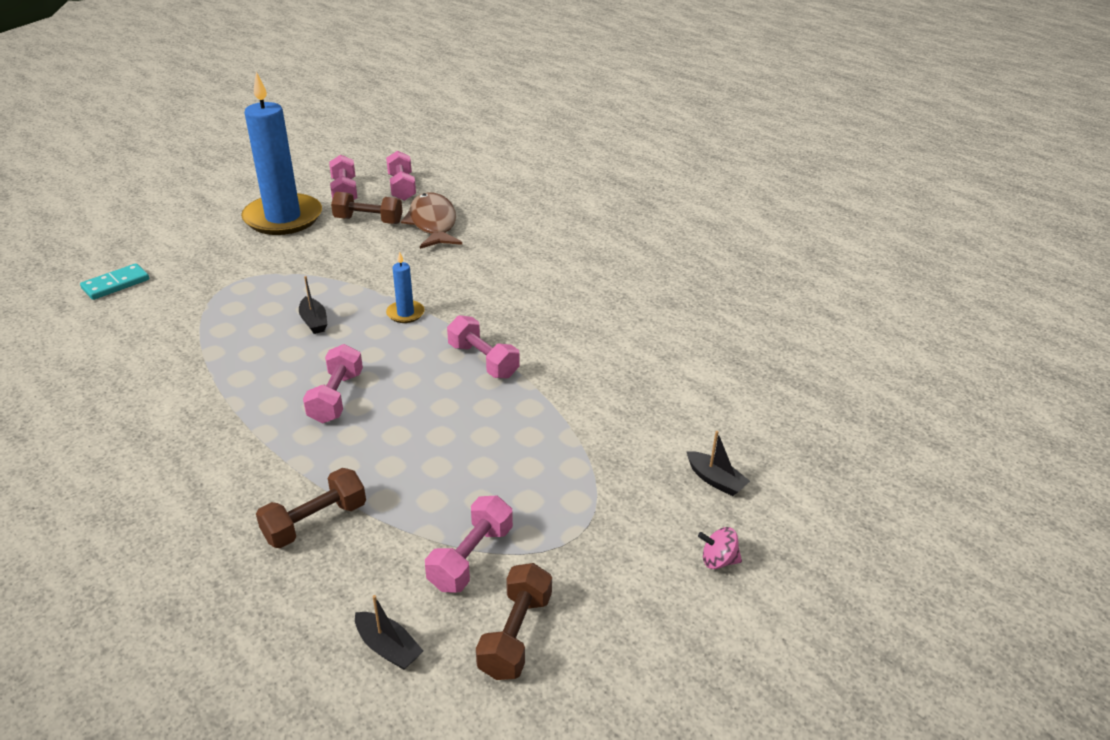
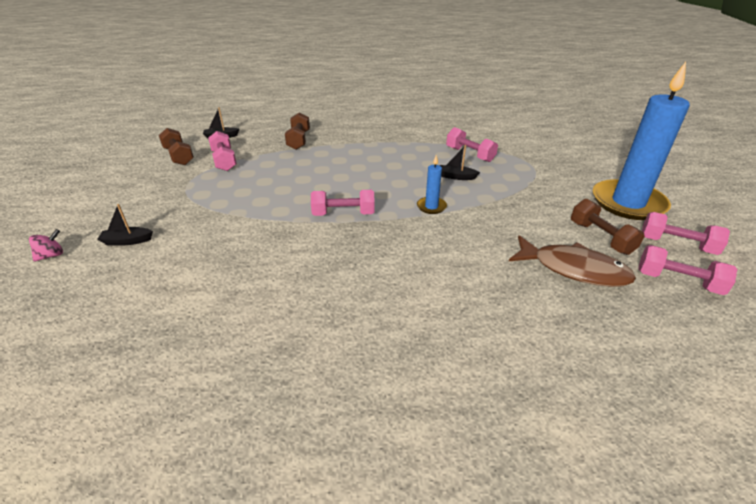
camera: 130 degrees right, 0 degrees up
turquoise domino [80,263,149,300] -> none
pink dumbbell [303,344,363,423] -> pink dumbbell moved to [446,127,498,162]
brown dumbbell [331,192,403,224] -> brown dumbbell turned 75 degrees counterclockwise [571,199,645,255]
pink spinning top [698,527,742,569] -> pink spinning top moved to [29,229,63,262]

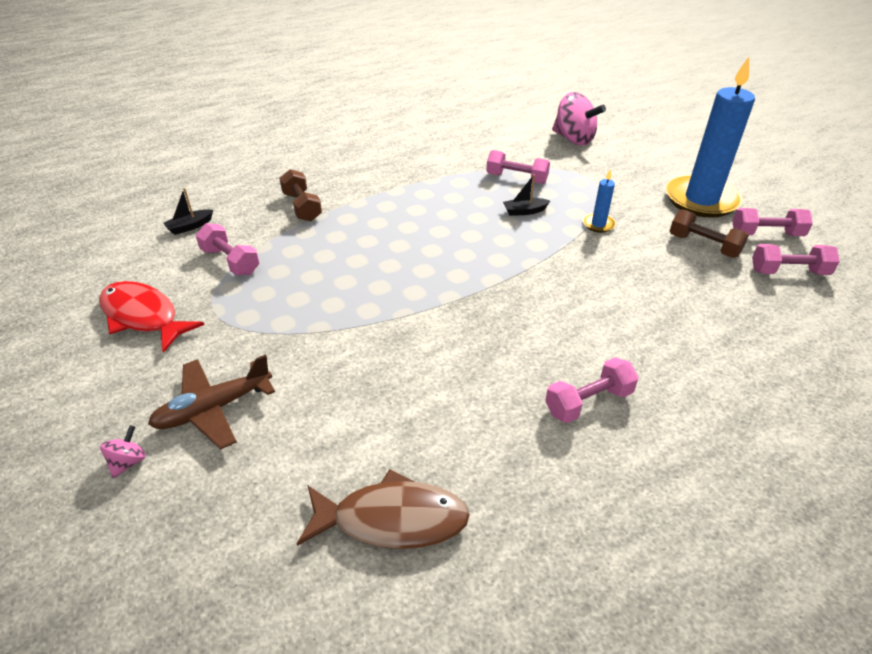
camera: 25 degrees left, 5 degrees up
black boat [97,204,153,246] -> brown plane [148,354,275,450]
brown dumbbell [159,128,194,165] -> none
pink dumbbell [311,190,375,216] -> pink dumbbell moved to [545,357,639,423]
blue candle [417,155,447,214] -> blue candle moved to [583,170,616,233]
brown fish [509,235,636,287] -> brown fish moved to [297,469,470,549]
none -> red fish [99,281,205,353]
none -> pink spinning top [552,92,606,145]

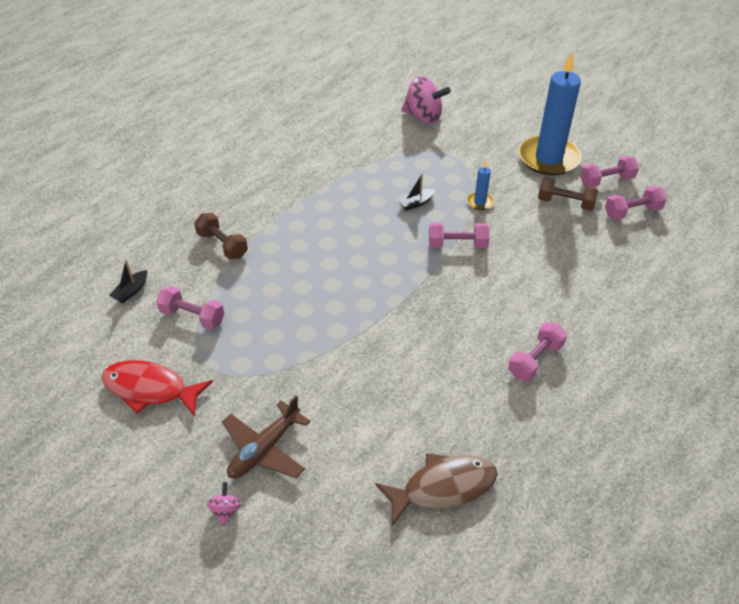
camera: 20 degrees left, 5 degrees up
pink dumbbell [486,150,550,184] -> pink dumbbell moved to [429,223,490,249]

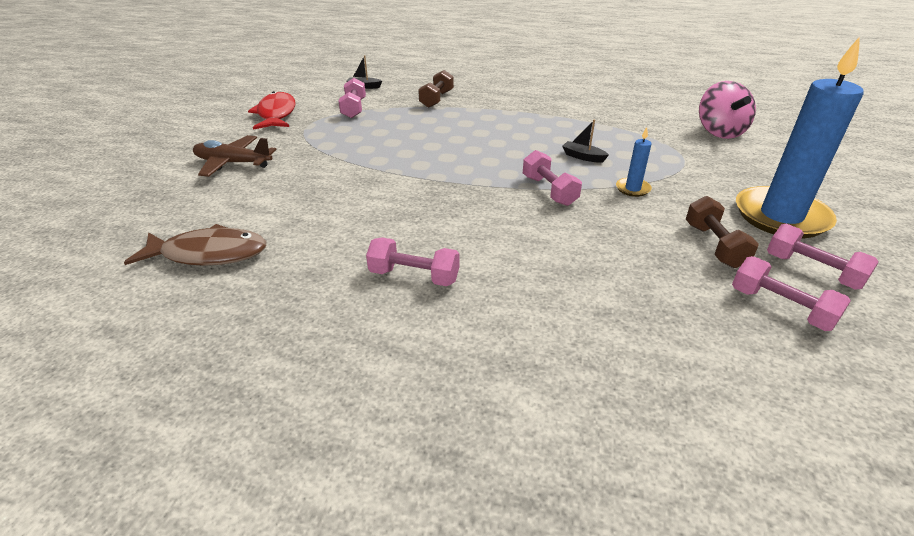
camera: 65 degrees right, 10 degrees down
pink spinning top [206,482,242,526] -> none
brown fish [375,453,498,526] -> brown fish turned 45 degrees counterclockwise [124,224,266,266]

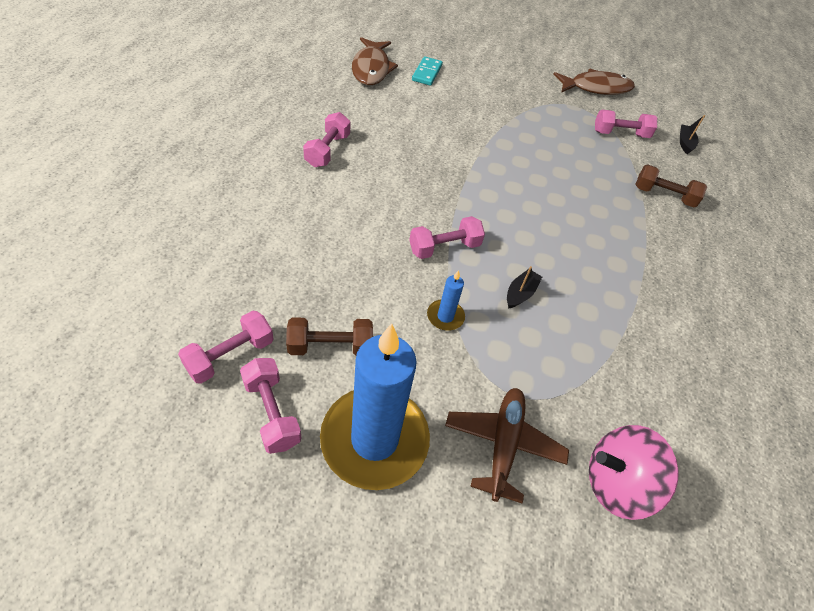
camera: 85 degrees right, 15 degrees up
brown plane [193,135,277,177] -> brown plane moved to [445,388,569,503]
red fish [248,91,295,130] -> brown fish [553,69,635,95]
pink dumbbell [767,224,879,290] -> pink dumbbell turned 75 degrees counterclockwise [240,358,302,454]
none -> turquoise domino [412,56,443,86]

